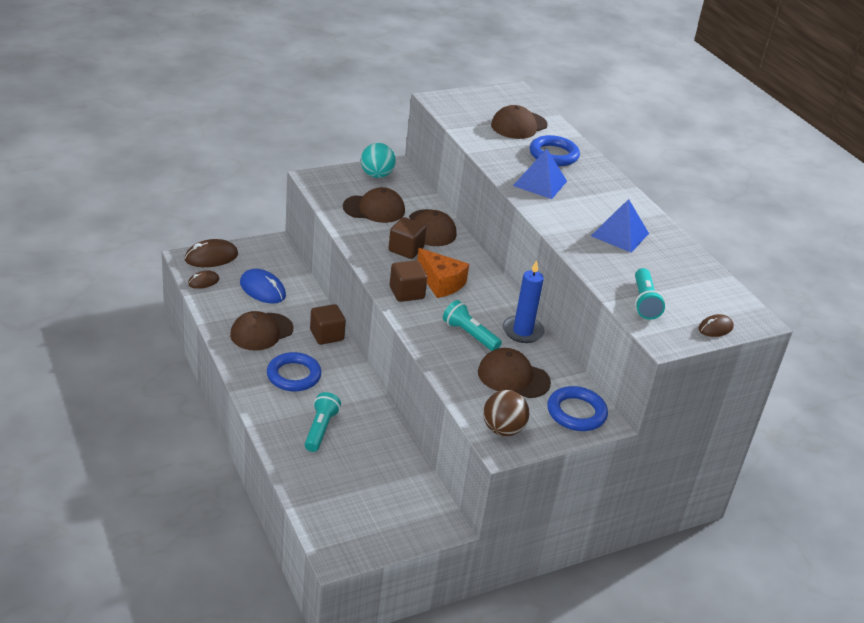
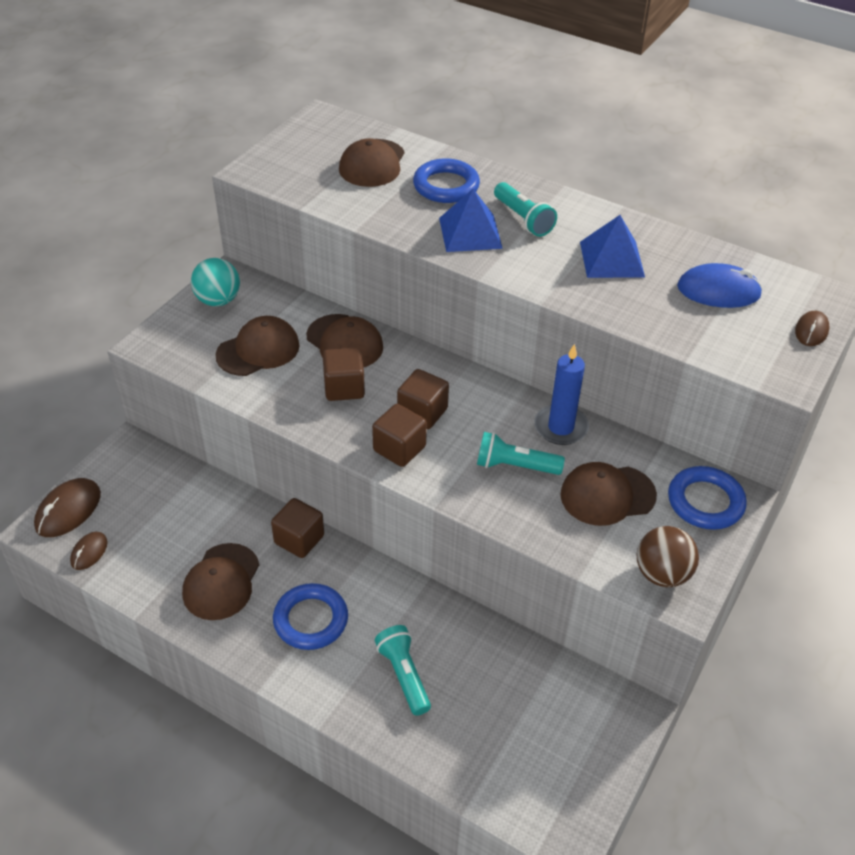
camera: 30 degrees left, 10 degrees up
blue mouse [240,269,286,304] -> blue mouse moved to [677,263,763,308]
orange cheese [417,248,469,298] -> brown cube [397,369,449,429]
turquoise flashlight [635,268,665,319] -> turquoise flashlight moved to [494,182,557,237]

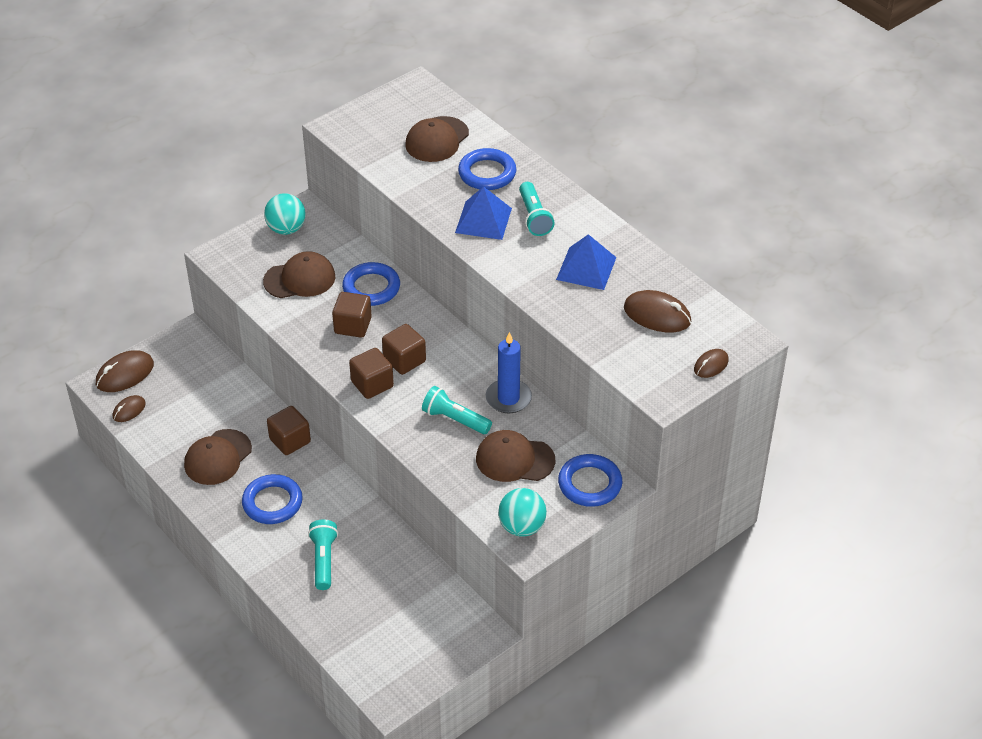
camera: 20 degrees right, 0 degrees up
brown cap [306,314,383,368] -> blue ring [342,262,400,306]
brown ball [636,526,699,587] -> turquoise ball [498,488,547,537]
blue mouse [677,263,763,308] -> brown mouse [624,290,691,332]

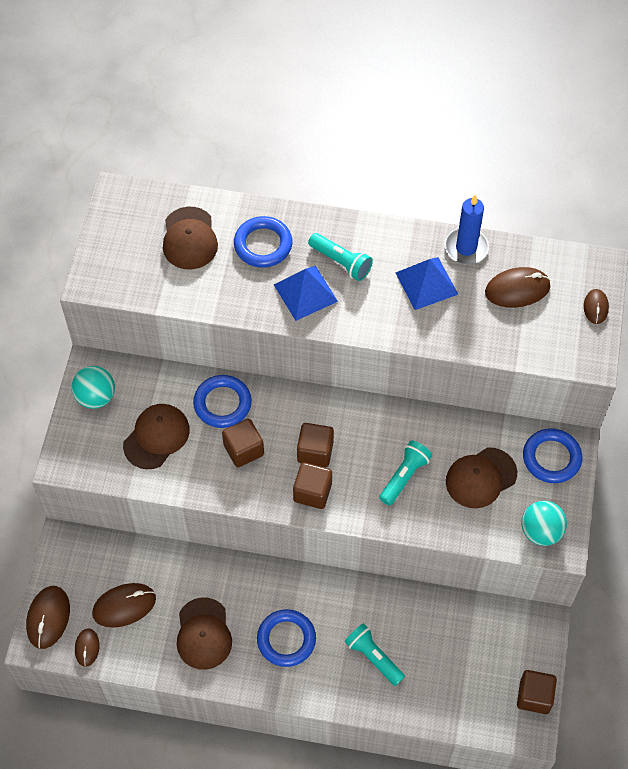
camera: 40 degrees left, 15 degrees up
brown cube [267,406,311,455] -> brown cube moved to [517,670,557,714]
turquoise flashlight [422,386,492,434] -> turquoise flashlight turned 135 degrees clockwise [379,441,432,506]
blue candle [486,332,532,413] -> blue candle moved to [445,195,489,264]
none -> brown mouse [92,583,156,628]

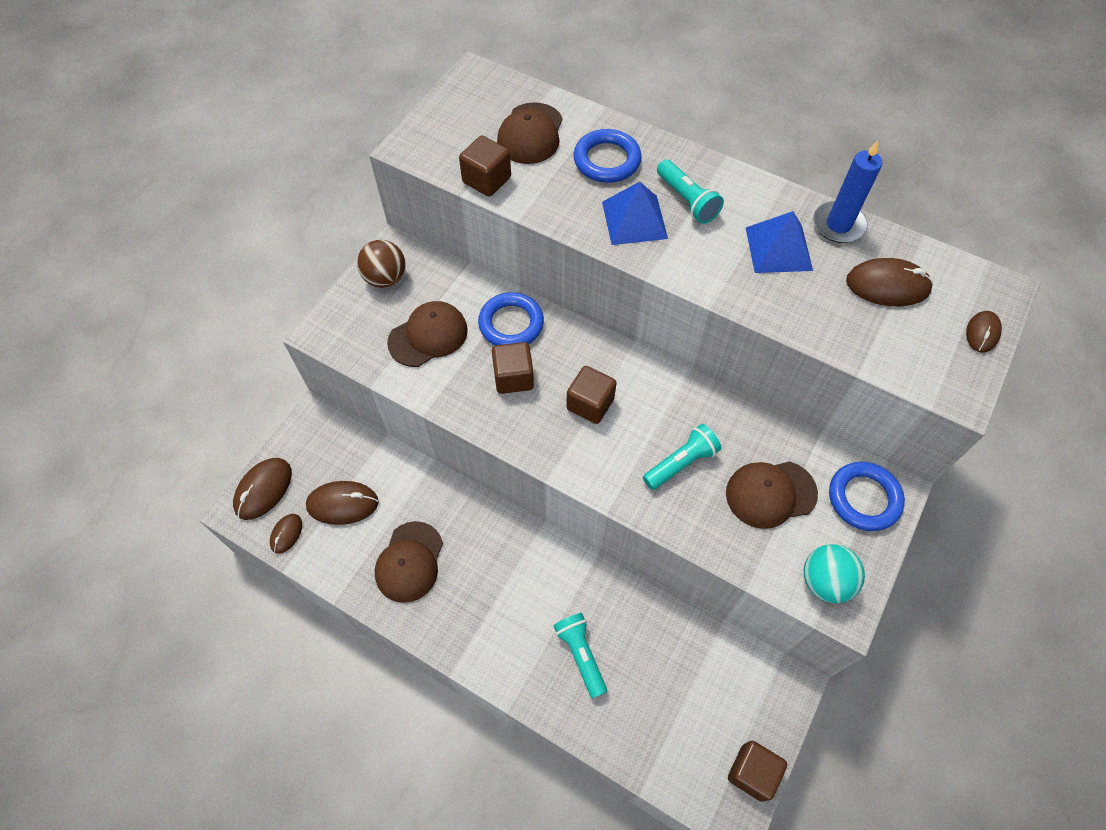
camera: 20 degrees right, 0 degrees up
turquoise ball [72,366,115,409] -> brown ball [357,240,405,288]
blue ring [257,609,316,667] -> none
brown cube [293,462,332,509] -> brown cube moved to [459,136,511,197]

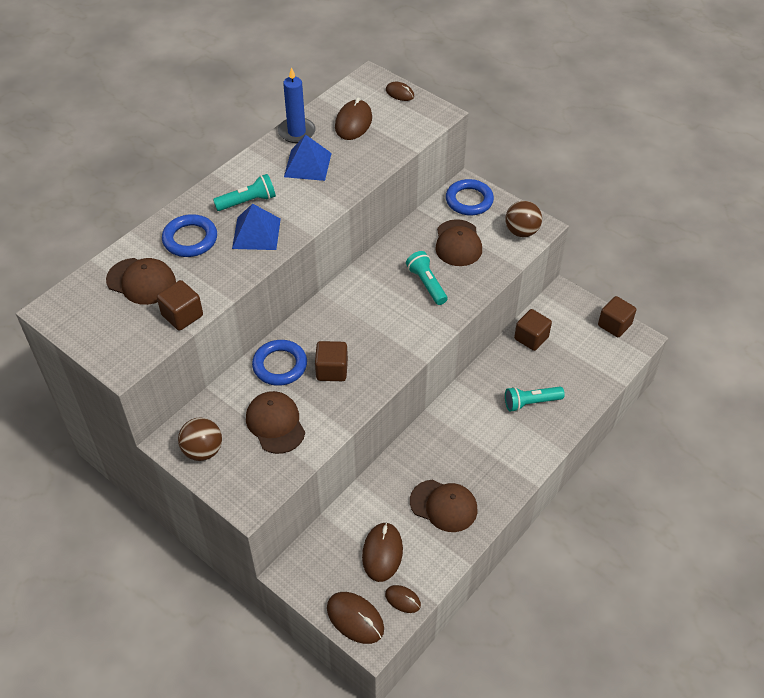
camera: 80 degrees left, 10 degrees down
brown cube [566,366,617,424] -> brown cube moved to [514,309,552,351]
turquoise ball [803,544,865,603] -> brown ball [505,201,542,237]

